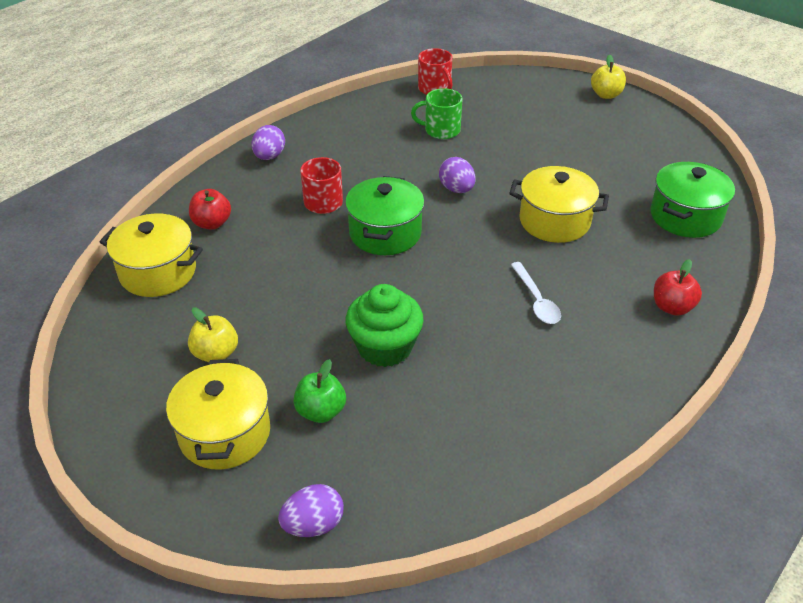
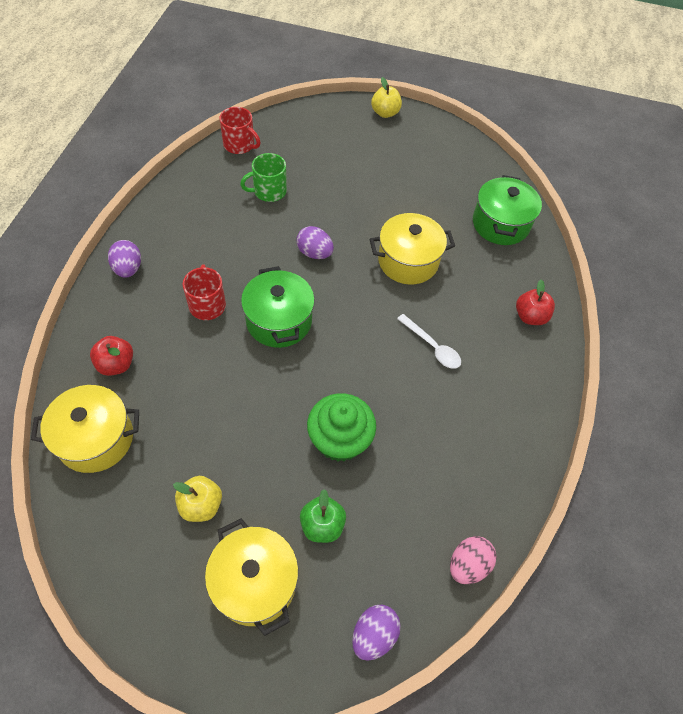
camera: 30 degrees left, 15 degrees up
none -> pink egg [450,536,497,584]

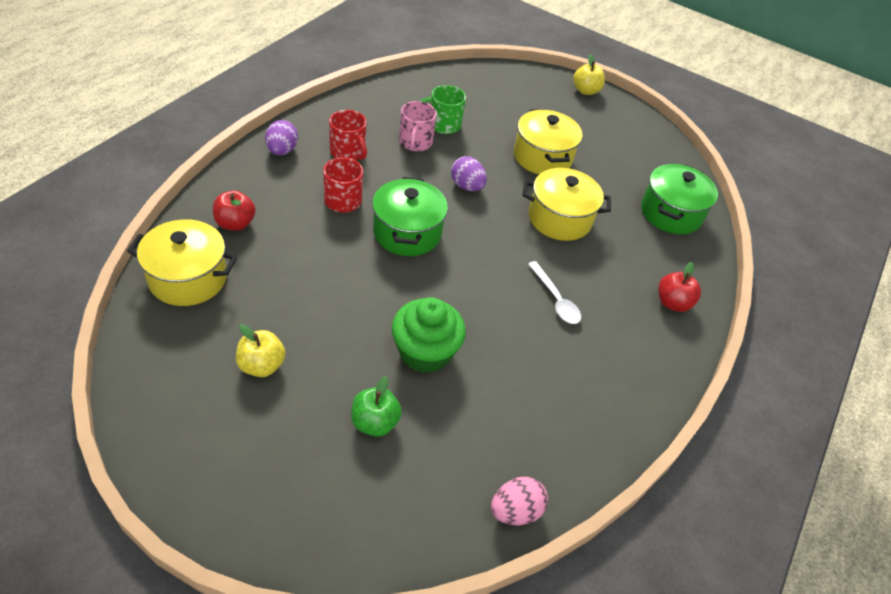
camera: 15 degrees right, 10 degrees down
yellow pot [205,518,299,636] -> yellow pot moved to [514,109,582,174]
red mug [219,107,261,154] -> red mug moved to [329,110,367,160]
purple egg [352,605,401,661] -> none
none -> pink mug [399,101,437,152]

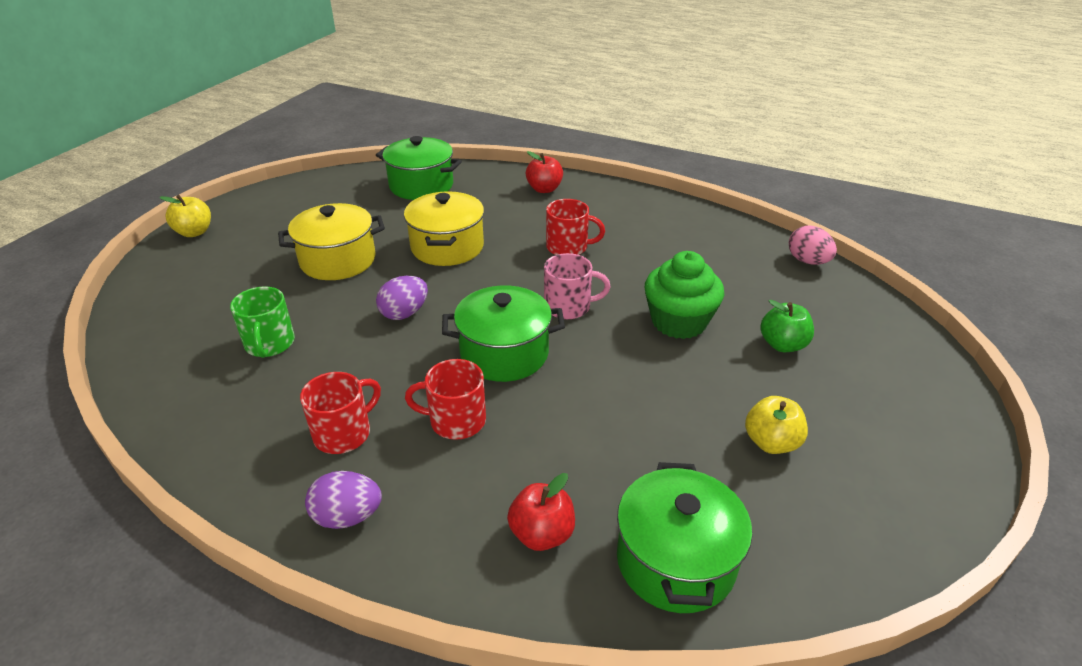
camera: 90 degrees left, 10 degrees down
yellow pot [127,219,237,306] -> green pot [617,462,752,613]
pink mug [399,101,437,152] -> pink mug moved to [544,253,611,319]
white spoon [528,261,581,324] -> red mug [546,199,605,255]

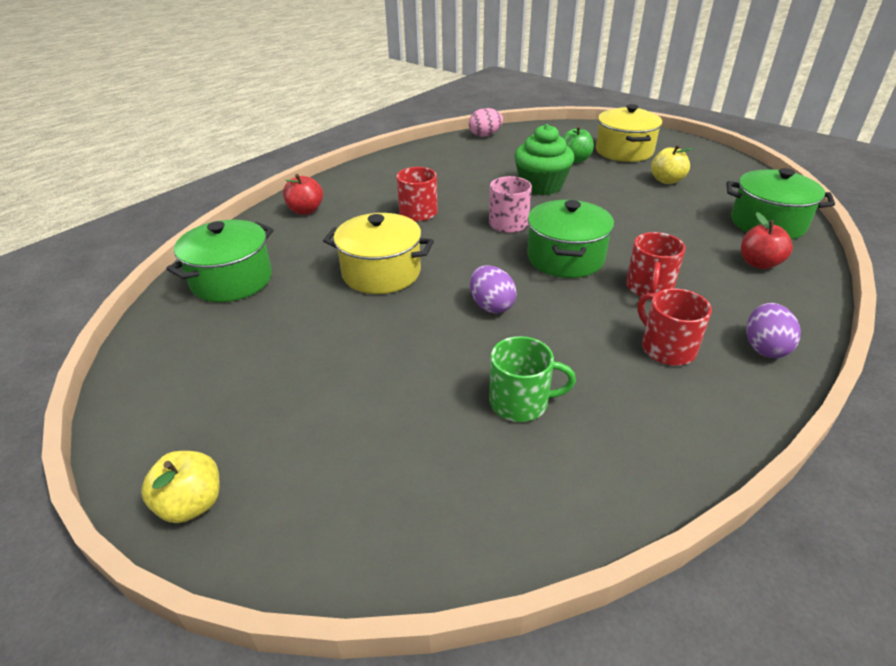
camera: 75 degrees left, 0 degrees up
yellow pot [278,203,385,280] -> yellow pot moved to [596,104,662,162]

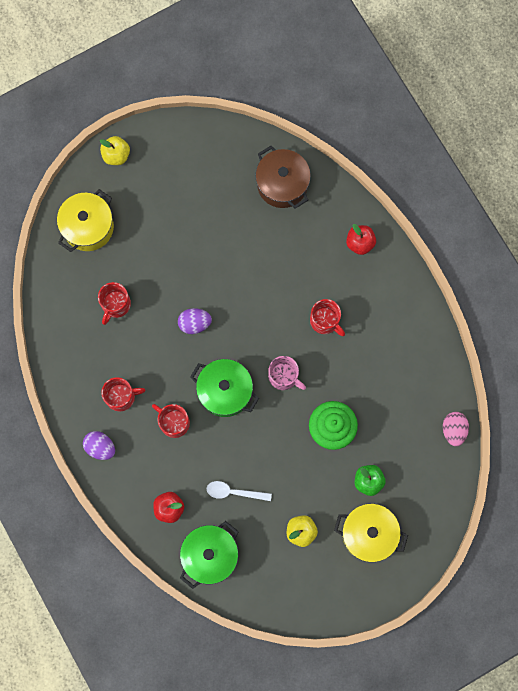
camera: 110 degrees right, 40 degrees up
green pot [166,219,274,302] -> brown pot [255,146,311,209]
yellow pot [323,213,434,294] -> yellow pot moved to [57,189,114,252]
green mug [489,336,576,422] -> red mug [98,282,131,325]
none -> white spoon [207,481,272,501]

